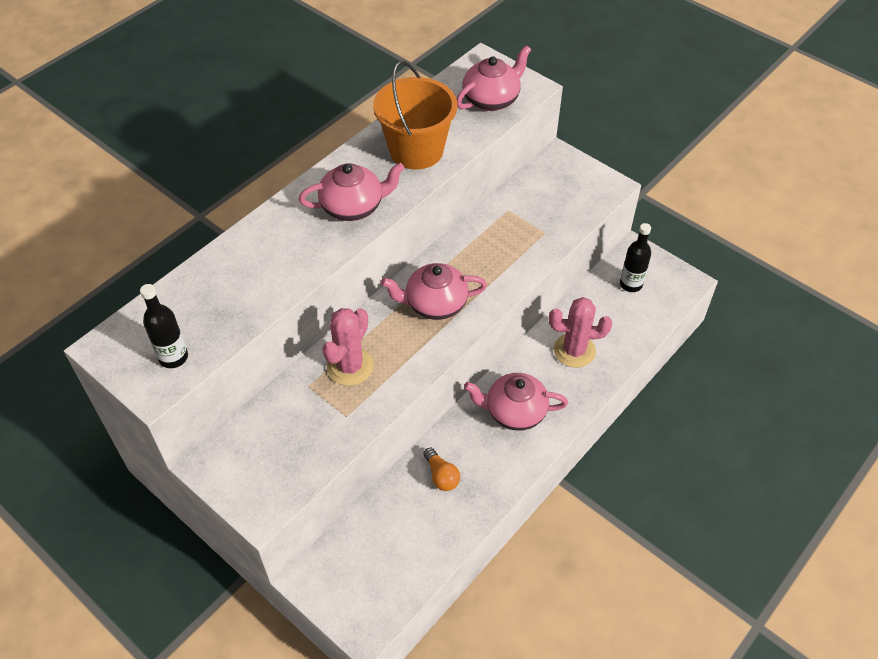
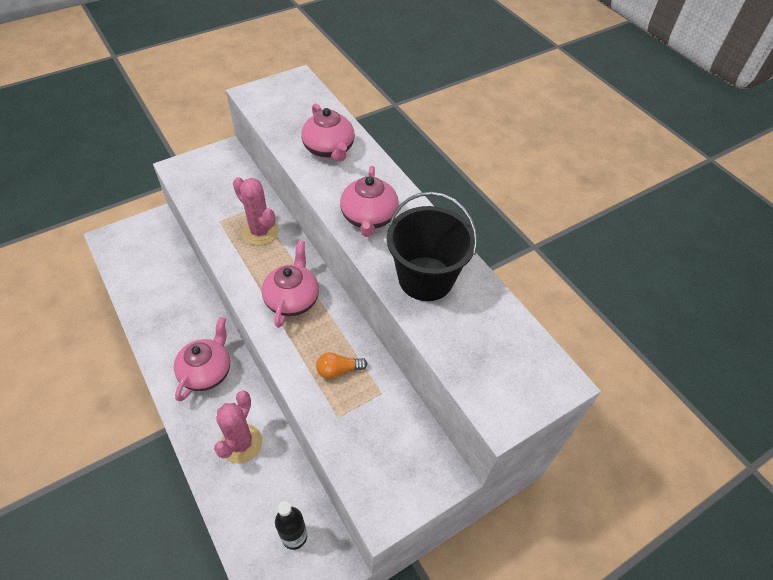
camera: 105 degrees right, 0 degrees up
black bottle [140,284,188,368] -> none
orange bucket [373,61,457,169] -> black bucket [387,192,478,301]
orange light bulb [423,448,460,491] -> orange light bulb moved to [316,352,368,379]
pink teapot [457,45,531,111] -> pink teapot moved to [301,103,355,162]

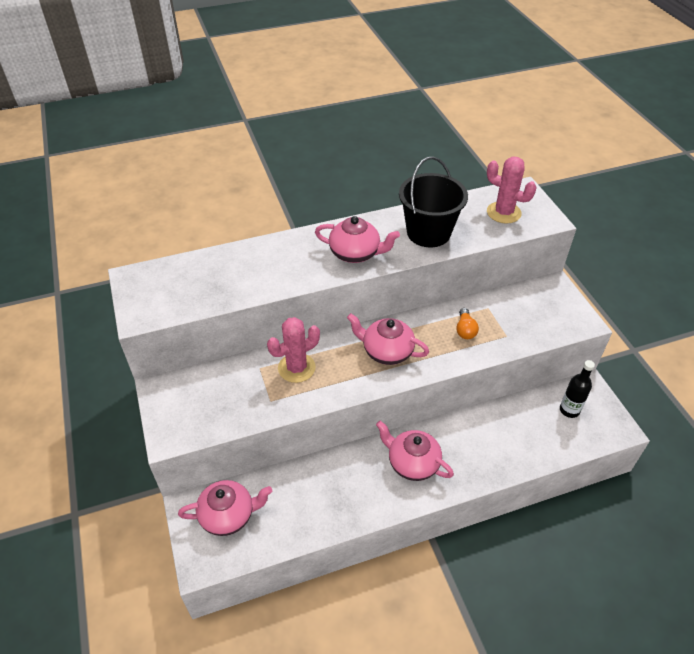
camera: 75 degrees left, 5 degrees down
pink cactus [214,391,262,464] -> pink cactus moved to [487,157,537,224]
pink teapot [301,103,355,162] -> pink teapot moved to [178,480,272,536]

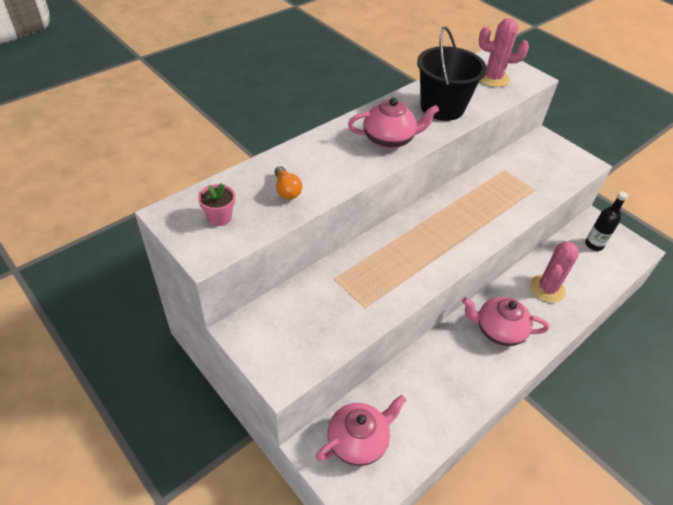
camera: 25 degrees left, 0 degrees up
pink cactus [267,317,320,383] -> pink cactus moved to [530,241,579,303]
pink teapot [347,313,429,365] -> none
orange light bulb [456,308,479,339] -> orange light bulb moved to [275,166,302,200]
none -> pink flower pot [198,183,235,226]

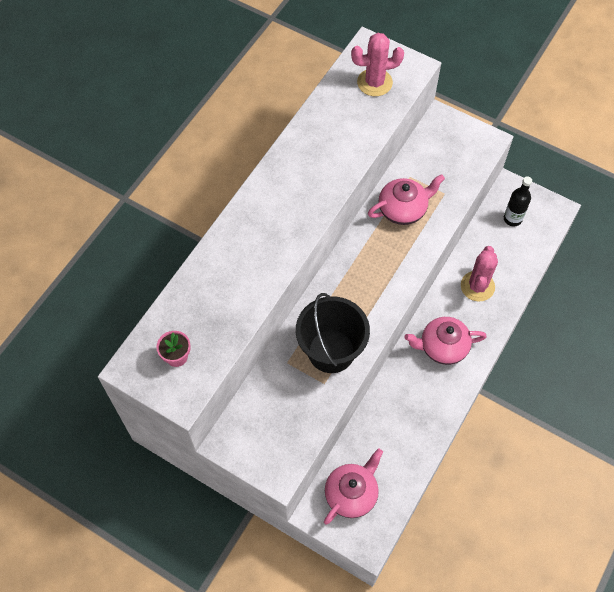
camera: 15 degrees left, 15 degrees up
orange light bulb [275,166,302,200] -> none
pink teapot [348,98,439,149] -> pink teapot moved to [368,174,445,225]
black bucket [417,26,487,121] -> black bucket moved to [296,293,370,373]

